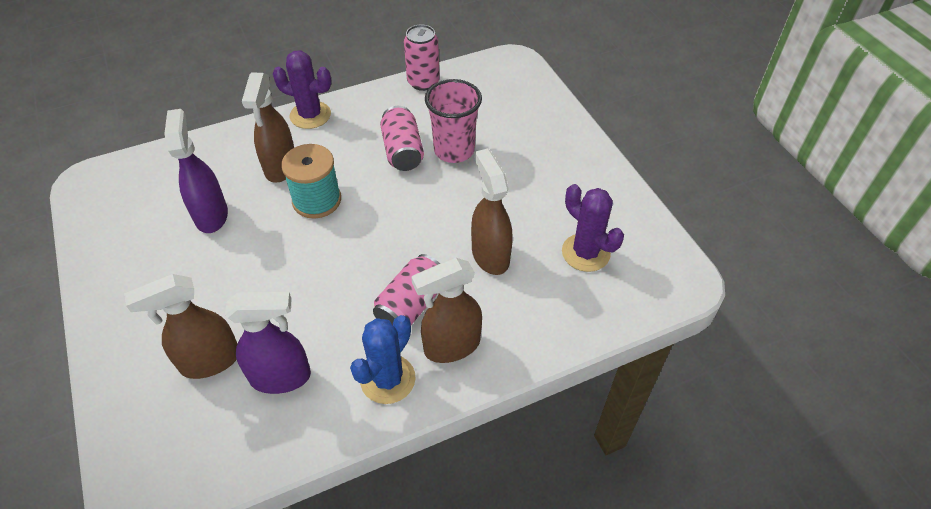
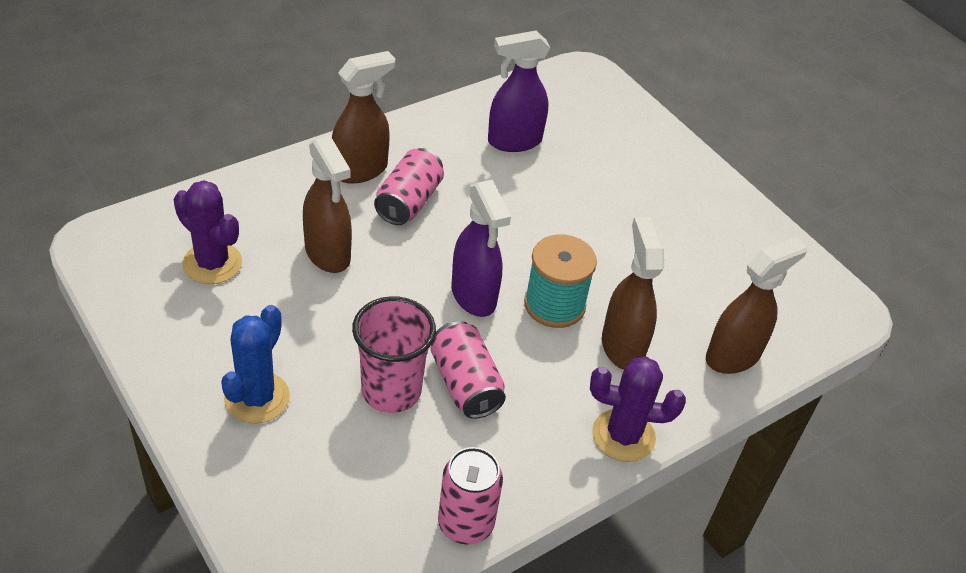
camera: 165 degrees right, 5 degrees down
brown spray bottle [124,274,237,379] -> brown spray bottle moved to [706,237,808,374]
purple spray bottle [164,109,228,233] -> purple spray bottle moved to [452,180,511,317]
blue cactus [350,315,416,404] -> blue cactus moved to [221,305,290,424]

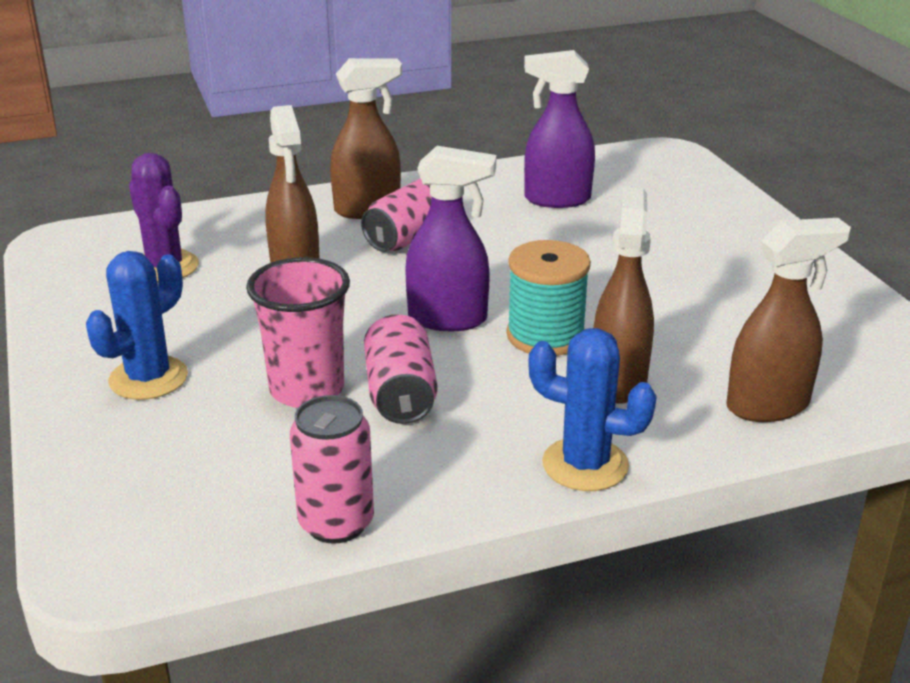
camera: 20 degrees right, 15 degrees down
purple spray bottle [452,180,511,317] -> purple spray bottle turned 75 degrees counterclockwise [405,146,496,331]
purple cactus [590,356,686,462] -> blue cactus [528,328,657,491]

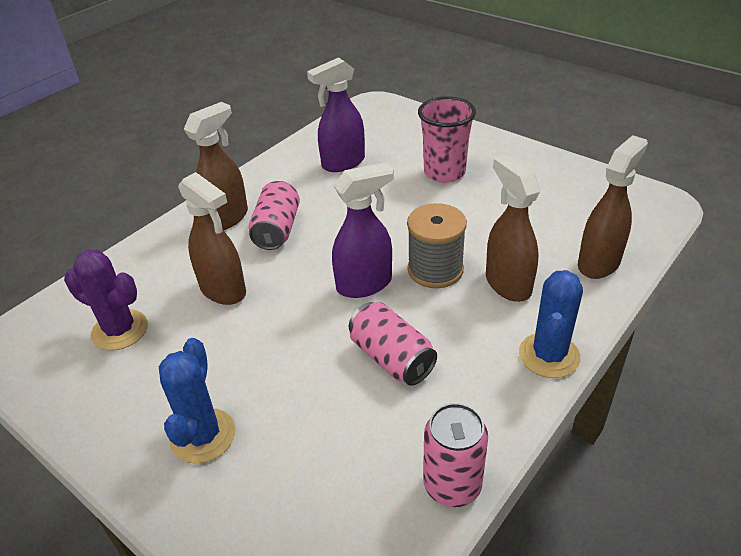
camera: 30 degrees left, 10 degrees up
pink cup [246,257,350,408] -> pink cup moved to [418,96,476,183]
turquoise spool [507,240,591,356] -> grey spool [407,203,467,288]
blue cactus [528,328,657,491] -> blue cactus turned 60 degrees counterclockwise [519,270,583,378]

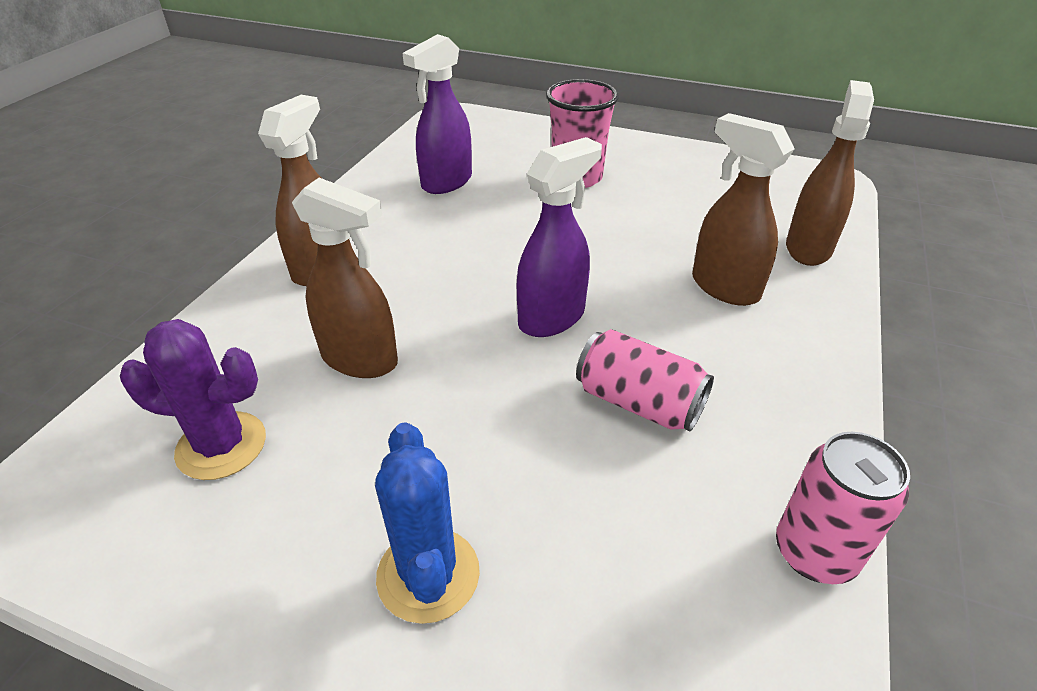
camera: 20 degrees left, 0 degrees up
pink can [249,181,300,250] -> none
grey spool [407,203,467,288] -> none
blue cactus [519,270,583,378] -> none

